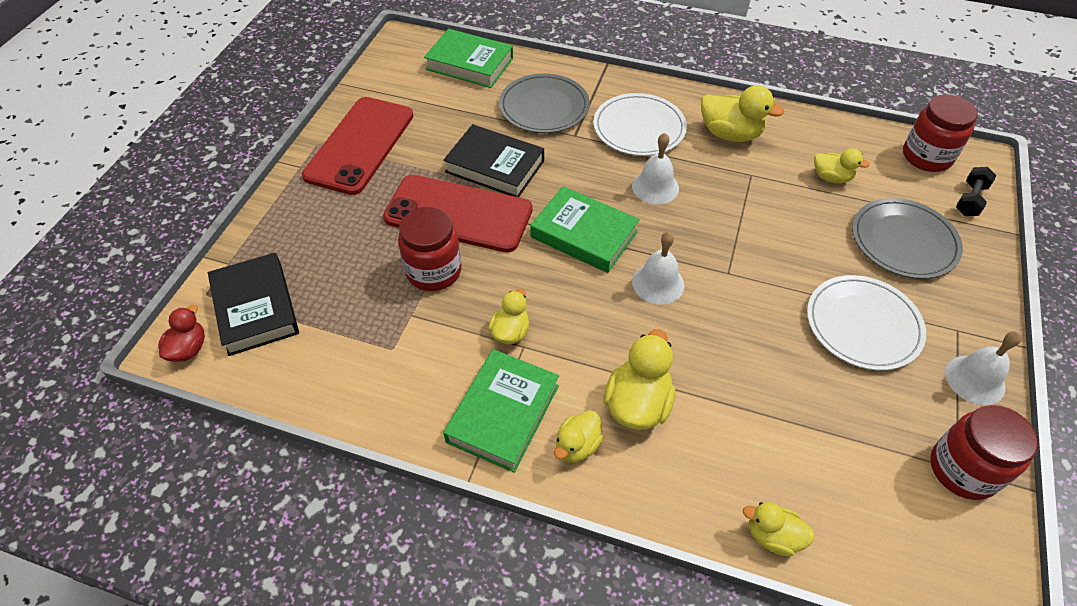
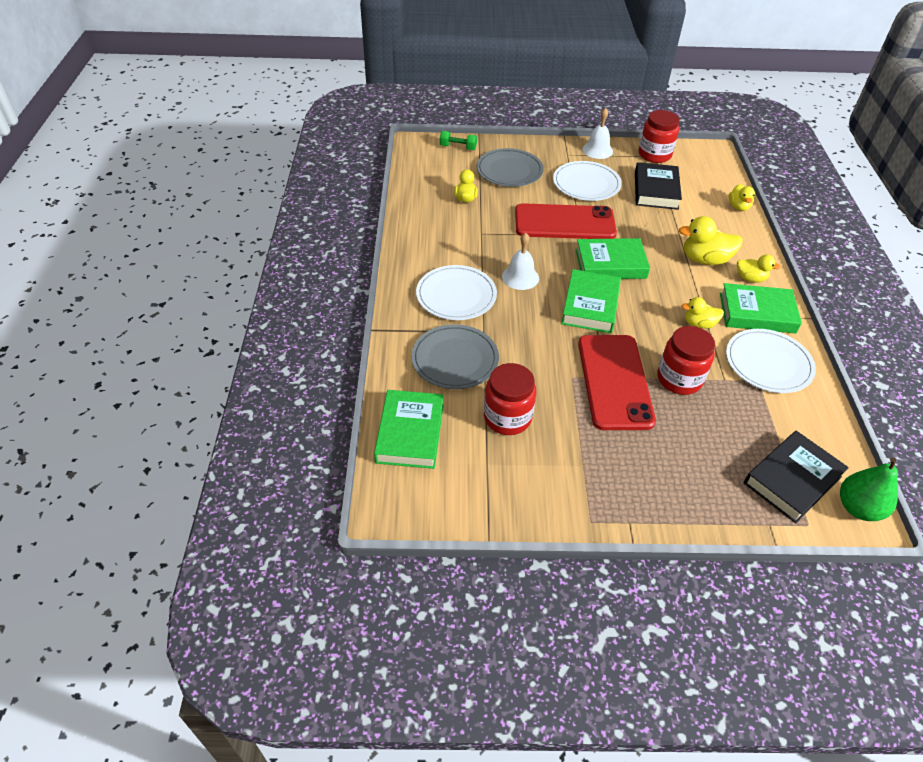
camera: 110 degrees left, 5 degrees down
red duck [158,305,205,362] -> green pear [840,458,898,521]
red phone [302,97,413,195] -> red phone moved to [515,203,617,239]
black book [443,124,544,197] -> black book moved to [635,162,682,210]
white bell [632,232,684,304] -> green book [575,238,650,279]
yellow duck [701,85,784,142] -> none
red jar [903,94,978,172] -> red jar moved to [484,363,536,435]
black dumbbell [956,167,996,216] -> green dumbbell [440,131,477,150]
none -> white plate [726,329,816,393]

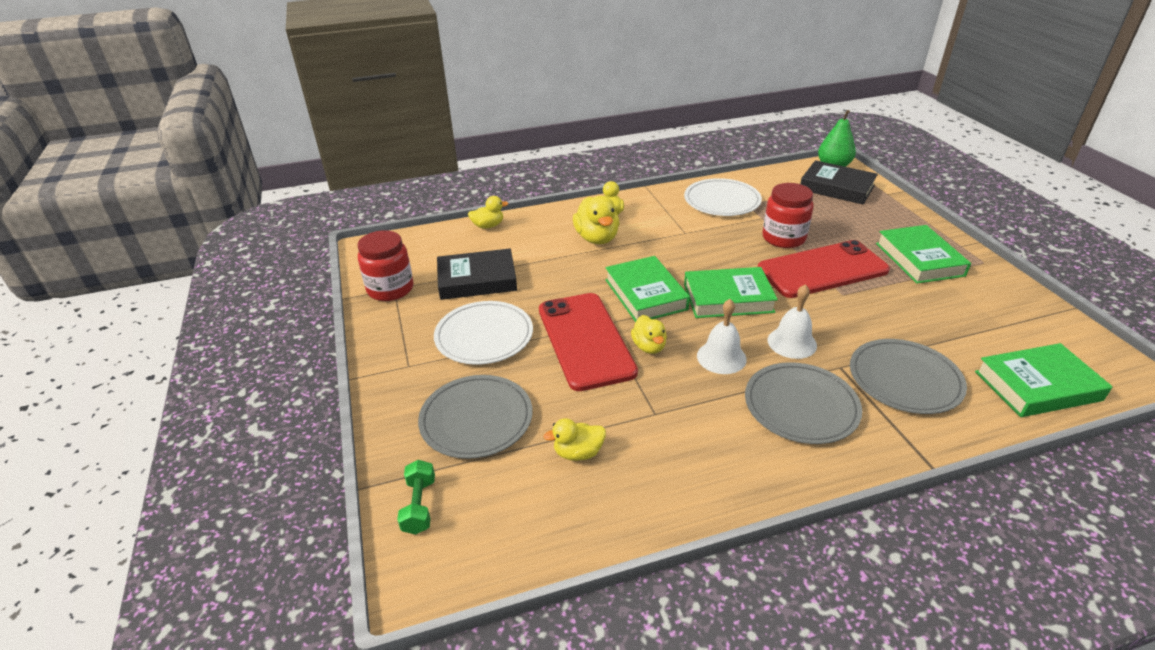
camera: 105 degrees left, 10 degrees down
white plate [416,265,497,320] -> grey plate [745,362,862,444]
red jar [484,363,536,435] -> none
white bell [583,108,613,159] -> white bell moved to [768,284,817,359]
yellow duck [681,297,724,329] -> yellow duck moved to [631,315,667,354]
green book [720,283,802,334] -> green book moved to [876,225,971,284]

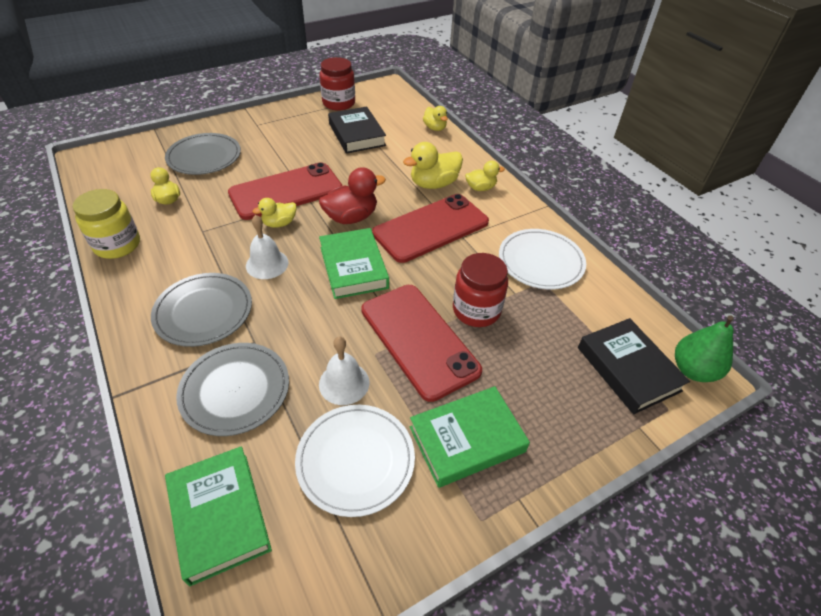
camera: 75 degrees right, 10 degrees up
green dumbbell [397,460,435,535] -> none
white plate [434,301,533,365] -> white plate moved to [295,405,415,517]
green book [605,256,690,322] -> red duck [319,167,386,224]
white bell [768,284,817,359] -> white bell moved to [319,336,369,405]
black book [800,160,878,205] -> black book turned 45 degrees counterclockwise [578,318,690,414]
none -> yellow jar [73,189,140,259]
none -> red phone [372,194,489,263]

